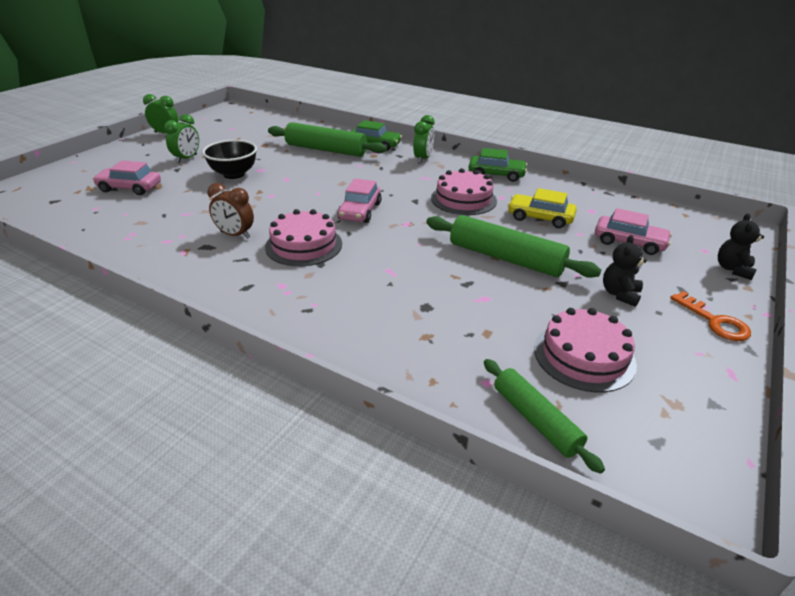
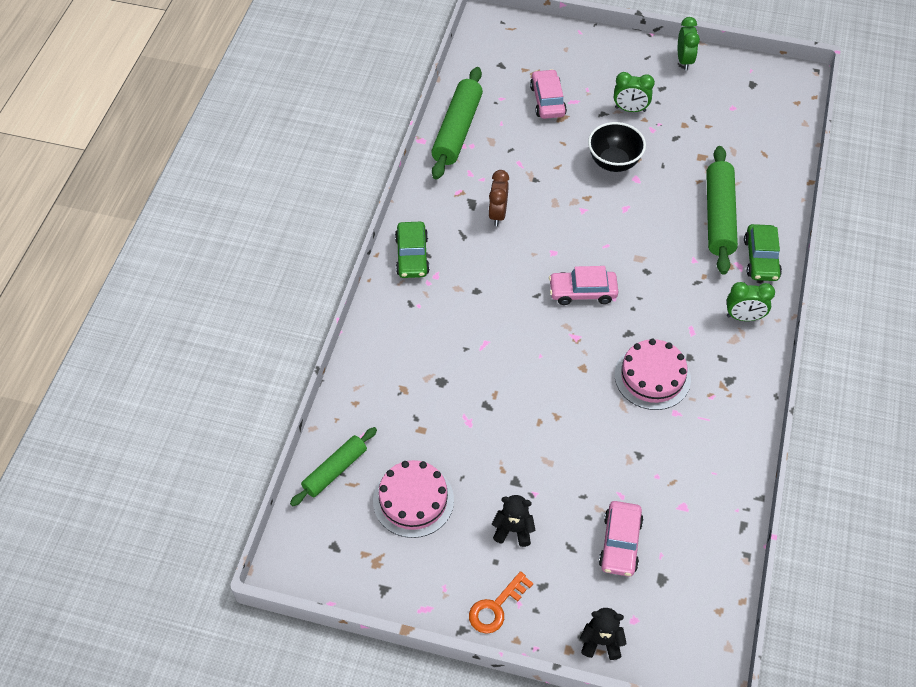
camera: 75 degrees right, 20 degrees up
pink cake [265,209,342,266] -> none
green rolling pin [426,215,601,278] -> green rolling pin moved to [431,67,483,180]
green car [469,148,527,182] -> green car moved to [395,222,430,278]
yellow car [508,188,577,228] -> none

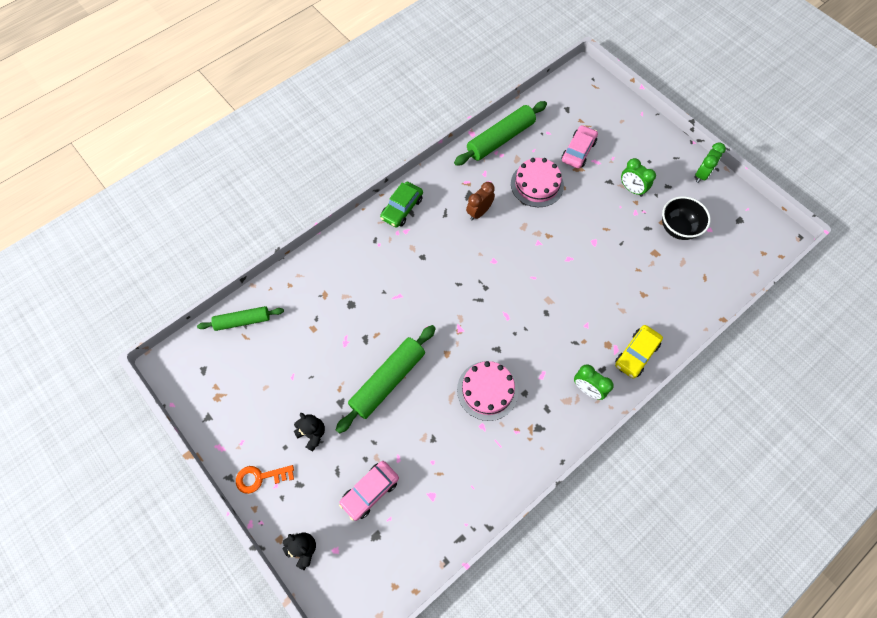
camera: 35 degrees right, 10 degrees up
pink cake [373,460,454,538] -> pink cake moved to [511,158,564,207]
pink car [549,266,618,305] -> none
black bowl [588,122,646,172] -> black bowl moved to [662,196,711,240]
green rolling pin [706,146,738,275] -> green rolling pin moved to [336,325,436,434]
green car [744,224,782,281] -> yellow car [615,325,663,378]

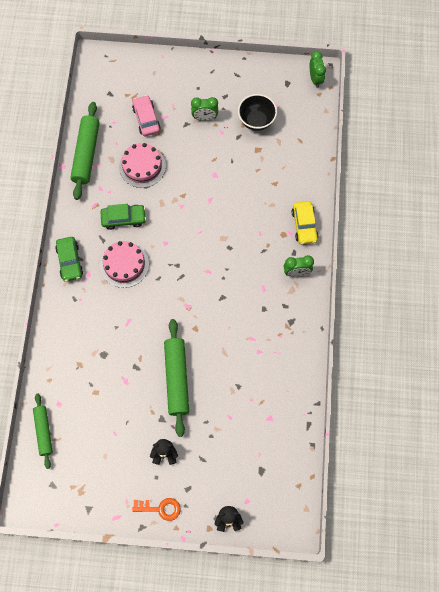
camera: 45 degrees left, 5 degrees up
green rolling pin [197,306,284,331] -> green rolling pin turned 45 degrees counterclockwise [33,394,53,469]
orange key [236,465,294,494] -> orange key turned 120 degrees counterclockwise [132,498,181,521]
pink car [339,461,399,521] -> none
pink cake [457,361,518,421] -> pink cake moved to [100,241,149,288]
brown clock [466,182,495,221] -> green car [100,204,146,230]
green clock [695,142,726,183] -> green clock moved to [309,51,326,88]

